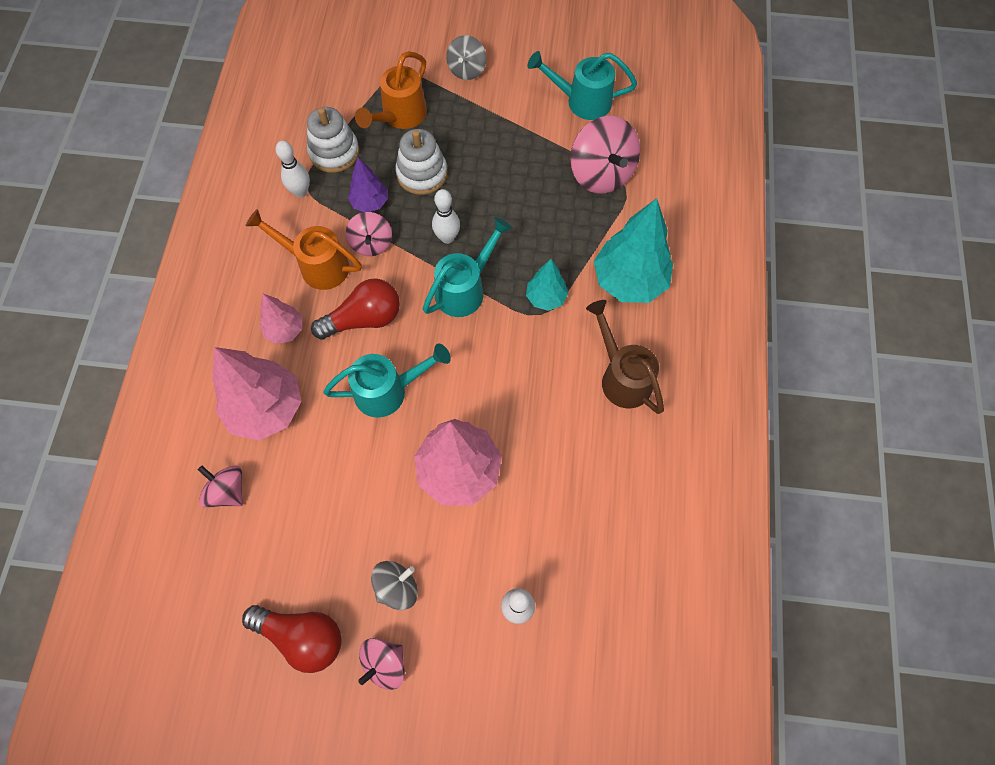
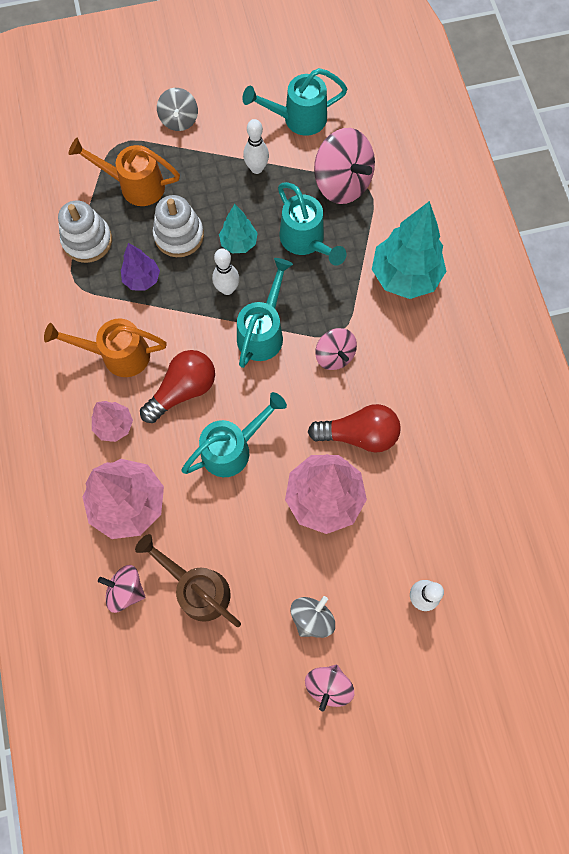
camera: 20 degrees left, 5 degrees up
red light bulb [242,605,342,673] -> red light bulb moved to [308,404,401,453]
white bowling pin [276,141,310,198] -> white bowling pin moved to [243,119,269,174]
pink spinning top [346,212,392,256] -> pink spinning top moved to [315,328,357,370]
orange watering can [355,51,427,129] -> orange watering can turned 90 degrees clockwise [68,138,180,206]
turquoise tree [526,259,568,311] -> turquoise tree moved to [219,204,258,253]
brown watering can [586,300,664,414] -> brown watering can moved to [135,534,241,627]
none -> turquoise watering can [278,182,346,266]

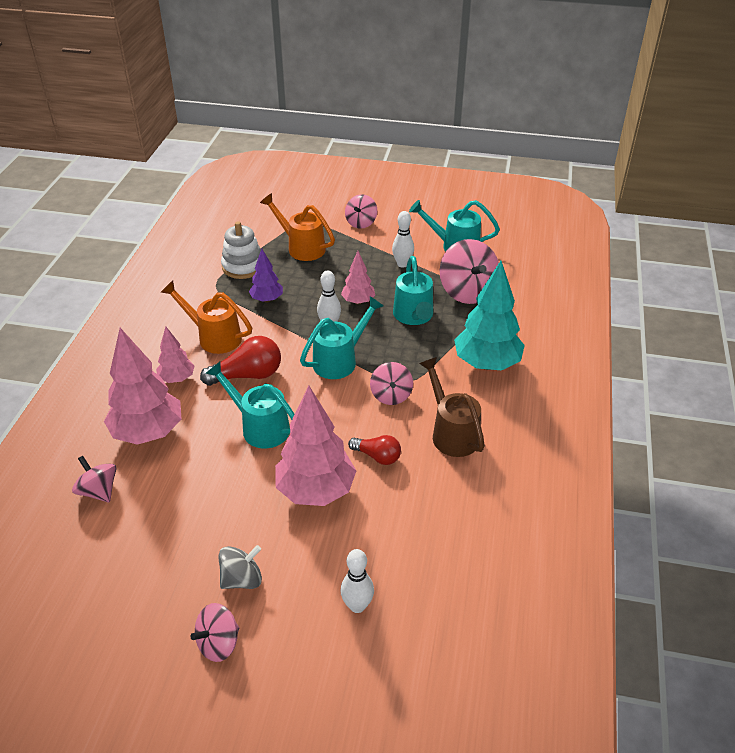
camera: 25 degrees right, 30 degrees down
brown watering can [135,534,241,627] -> brown watering can moved to [419,357,485,457]
white stacking toy [153,195,204,257] -> none
grey spinning top [157,88,198,131] -> pink spinning top [345,194,377,229]
turquoise watering can [181,392,287,477] -> turquoise watering can turned 135 degrees counterclockwise [205,362,295,449]
turquoise tree [219,204,258,253] -> pink tree [341,251,375,305]
red light bulb [308,404,401,453] -> red light bulb [348,435,401,465], size x0.62

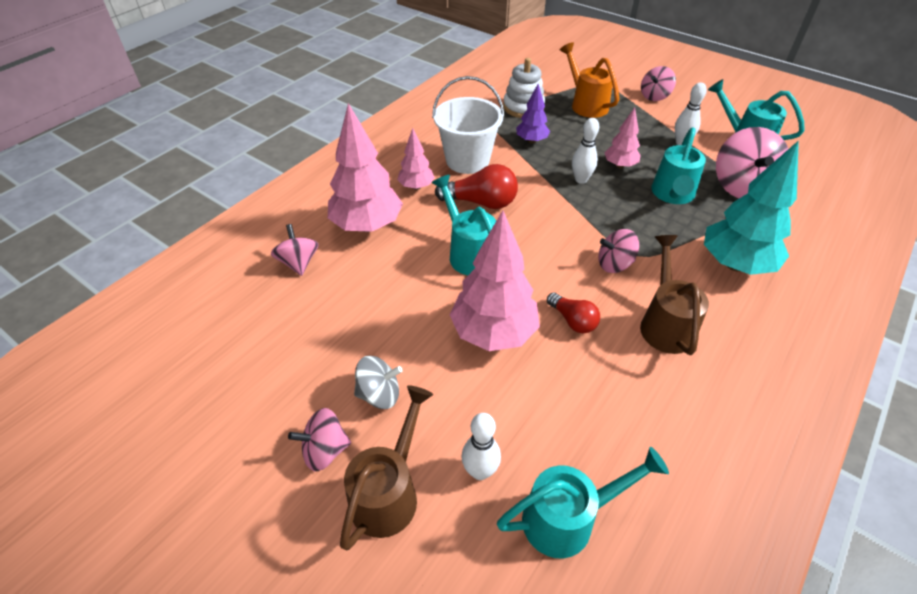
camera: 25 degrees right, 5 degrees up
orange watering can [161,281,252,354] -> white bucket [432,76,504,174]
turquoise watering can [300,296,384,379] -> turquoise watering can moved to [497,447,669,558]
pink spinning top [370,362,413,405] -> pink spinning top turned 60 degrees clockwise [598,229,639,273]
none -> brown watering can [340,385,433,550]

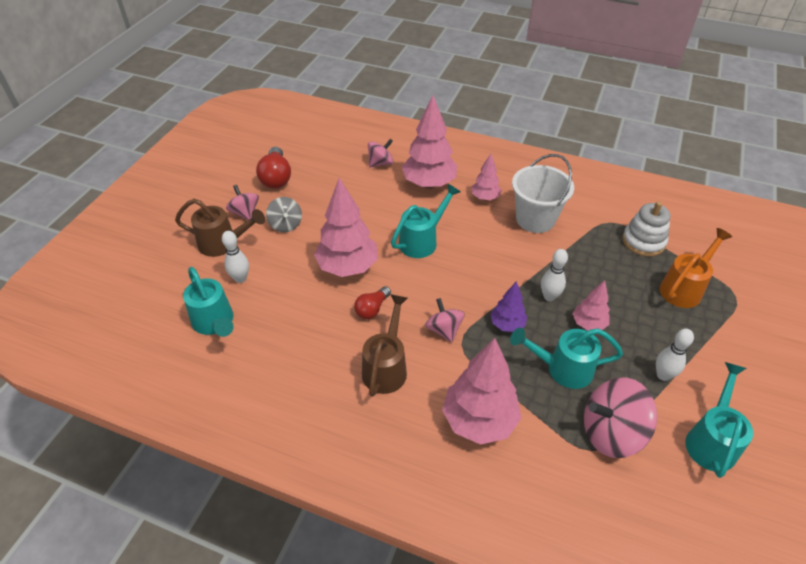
camera: 75 degrees right, 0 degrees up
red light bulb [435,164,518,209] -> red light bulb moved to [256,147,291,189]
purple tree [516,84,550,144] -> purple tree moved to [490,281,527,332]
brown watering can [640,235,709,355] -> brown watering can turned 60 degrees counterclockwise [362,294,408,397]
pink spinning top [641,66,676,101] -> none
turquoise tree [704,140,799,275] -> pink tree [442,338,522,445]

